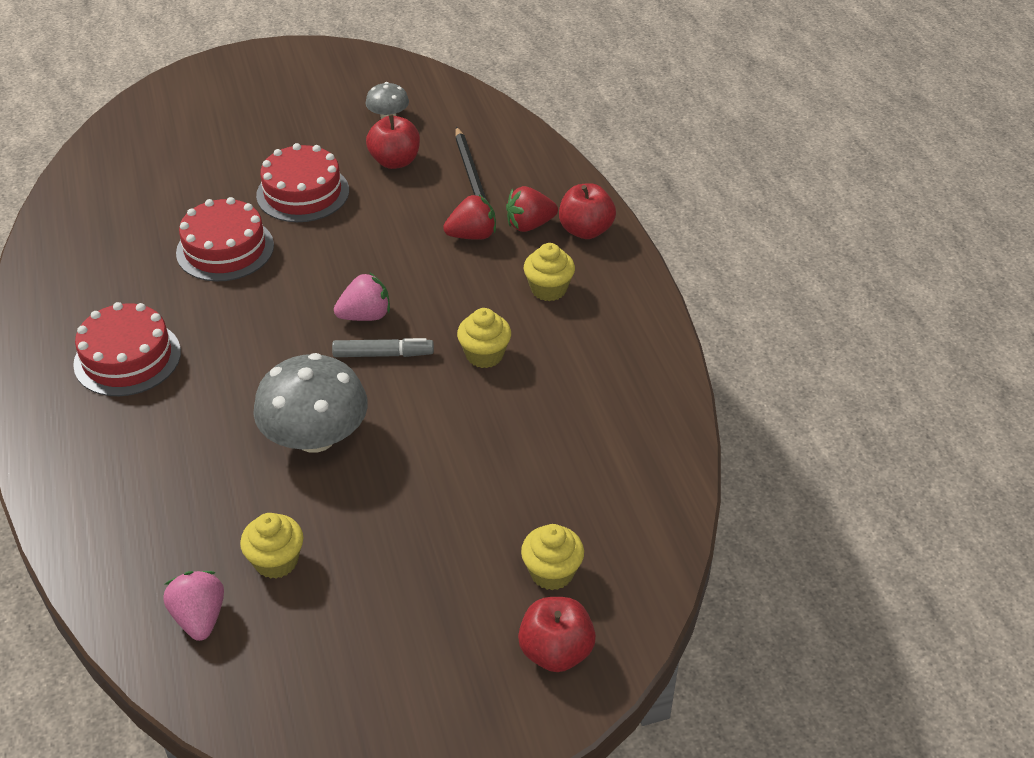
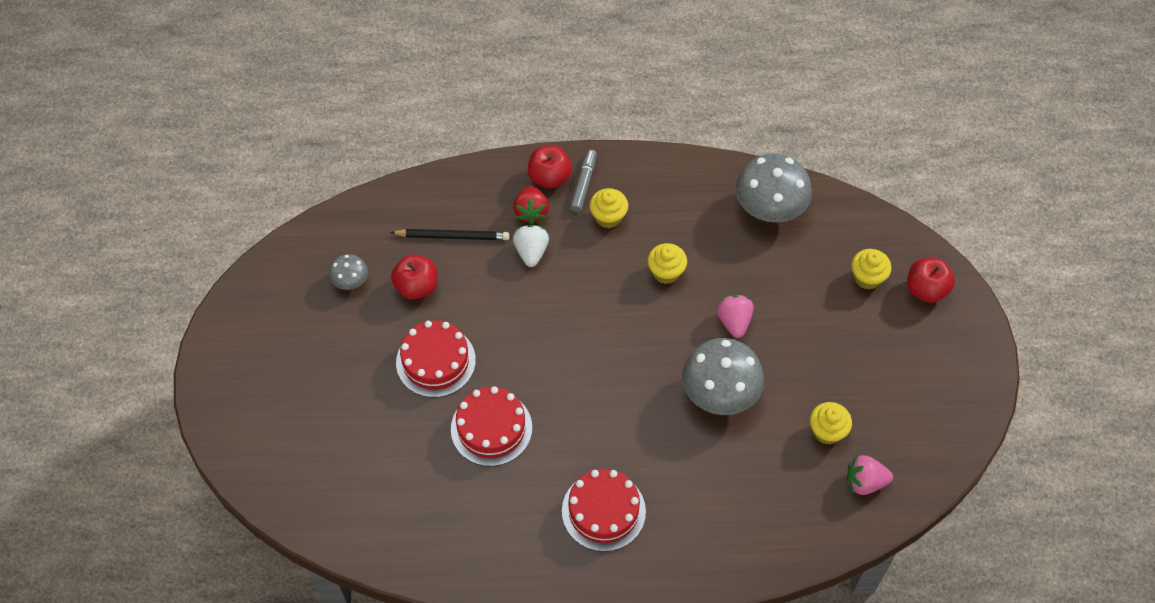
camera: 75 degrees left, 15 degrees up
grey marker [332,338,434,357] -> grey marker moved to [570,149,597,212]
pink strawberry [334,272,390,321] -> pink strawberry moved to [716,295,754,338]
red strawberry [443,195,496,240] -> white strawberry [513,225,549,267]
none -> grey mushroom [736,154,812,223]

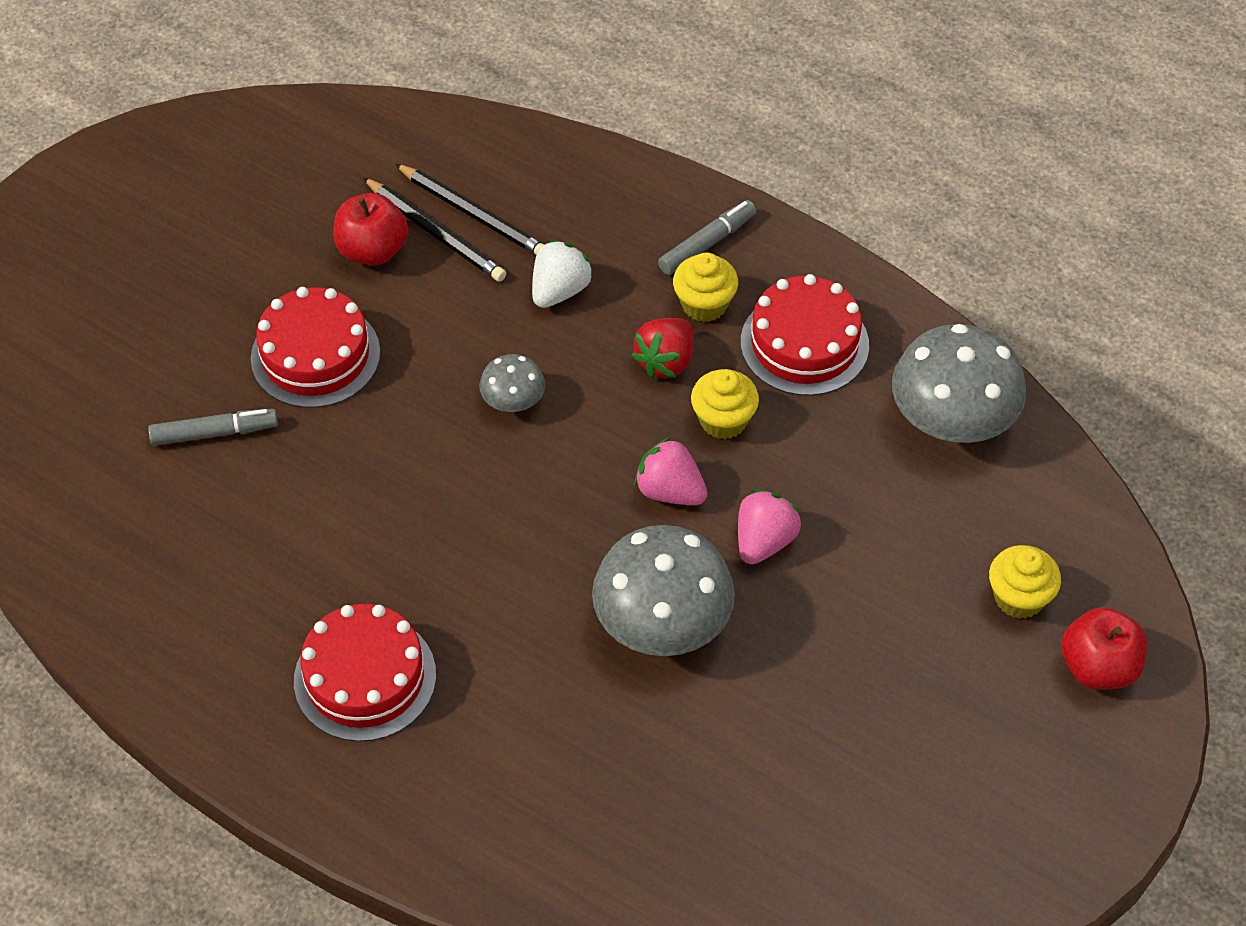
camera: 35 degrees right, 5 degrees down
grey mushroom [329,254,368,290] -> grey mushroom moved to [480,354,545,412]
red cake [451,386,532,466] -> red cake moved to [741,274,869,396]
red strawberry [513,185,549,224] -> red strawberry moved to [631,318,693,378]
red apple [528,146,572,189] -> none
yellow cupcake [810,402,852,444] -> none
pink strawberry [847,455,893,495] -> pink strawberry moved to [634,437,708,505]
none -> grey marker [148,409,278,446]
none -> black pencil [363,177,506,282]

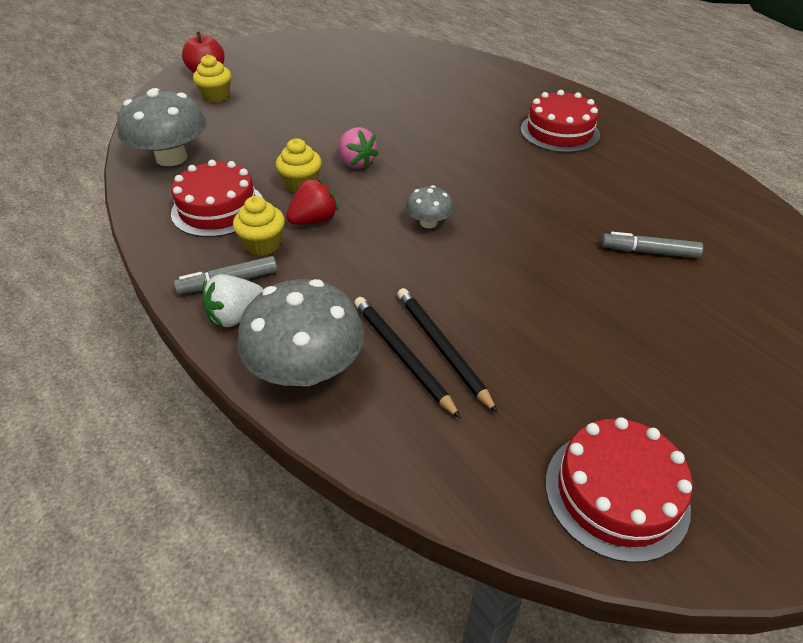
camera: 160 degrees left, 10 degrees down
red cake [251,287,380,408] -> red cake moved to [546,417,693,563]
red apple [333,193,408,266] -> none
white strawberry [532,240,594,308] -> white strawberry moved to [202,274,264,327]
grey mushroom [592,525,735,656] -> grey mushroom moved to [238,279,364,386]
pink strawberry [738,489,802,564] -> none

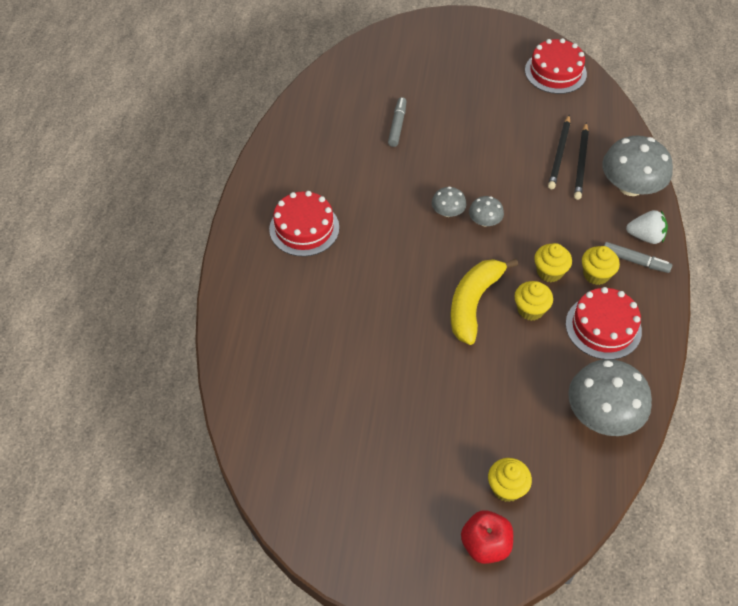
camera: 135 degrees left, 10 degrees up
red strawberry [286,179,338,225] -> yellow cupcake [534,243,572,282]
pink strawberry [338,127,379,169] -> yellow banana [451,259,518,345]
grey marker [602,232,703,258] -> grey marker turned 135 degrees counterclockwise [388,97,407,147]
none -> grey mushroom [432,187,467,217]

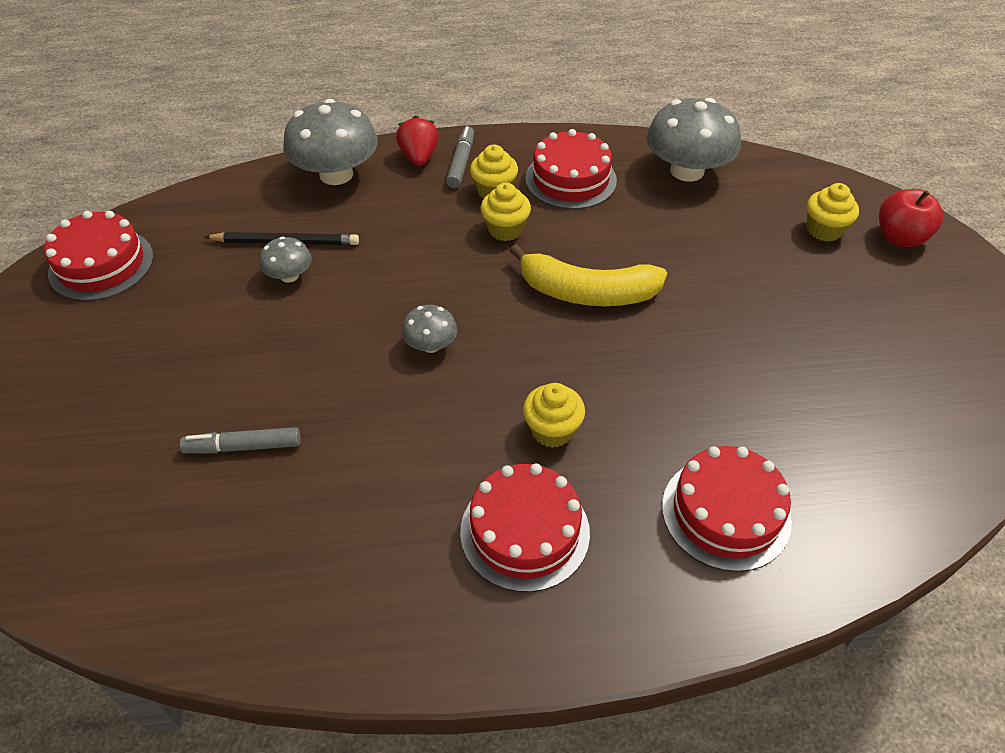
camera: 105 degrees left, 5 degrees down
grey mushroom [469,196,504,227] -> grey mushroom moved to [259,237,312,283]
yellow cupcake [514,281,553,321] -> yellow cupcake moved to [523,383,585,448]
black pencil [574,122,589,200] -> none
white strawberry [626,210,668,244] -> red strawberry [396,116,439,166]
none -> red cake [662,446,792,572]

